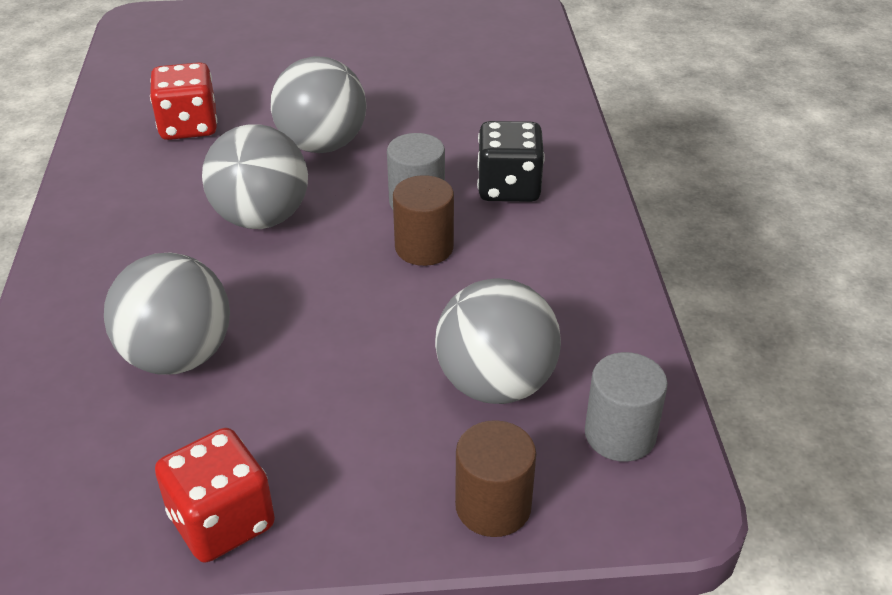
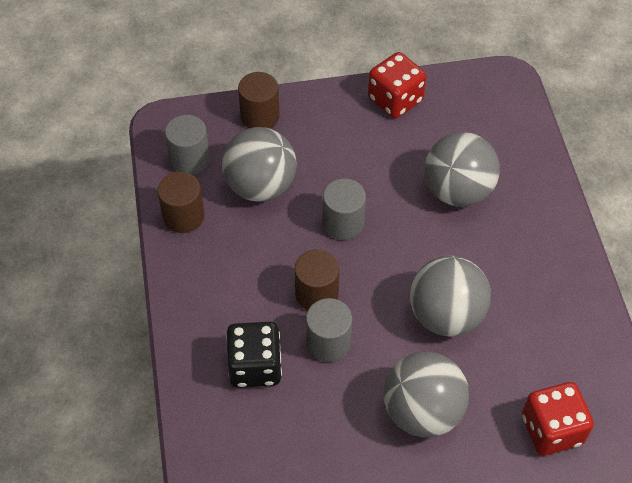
camera: 175 degrees right, 15 degrees up
none -> brown cylinder [157,172,204,233]
none -> grey cylinder [323,178,366,240]

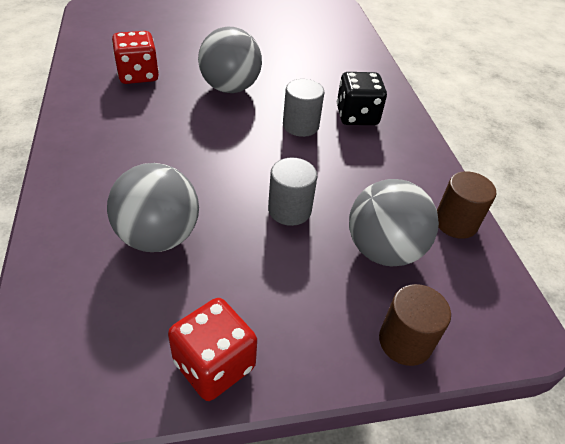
camera: 175 degrees right, 10 degrees down
grey cylinder [165,115,210,175] -> none
brown cylinder [294,249,340,310] -> none
grey ball [410,256,491,336] -> none

